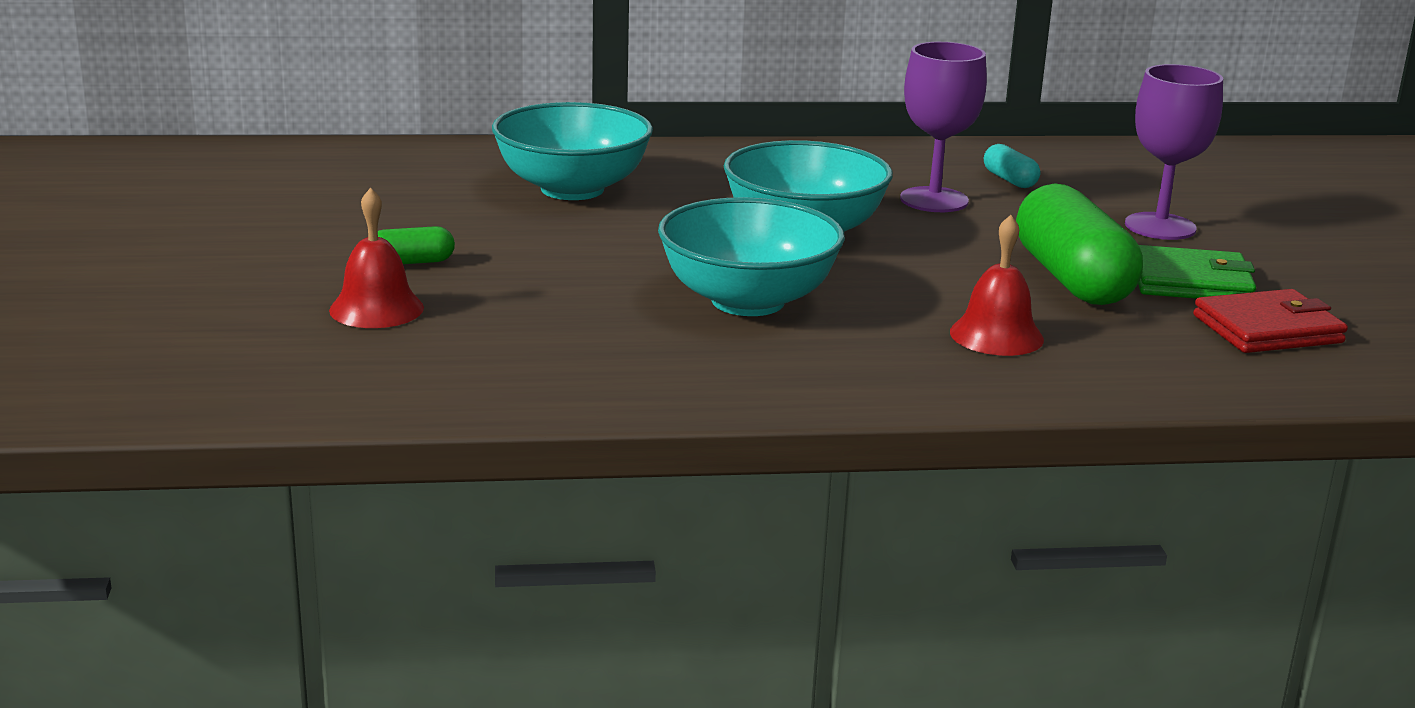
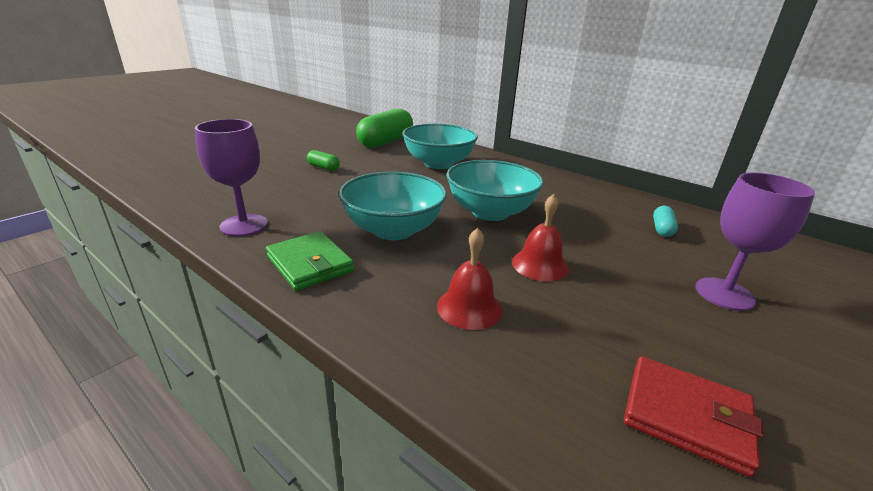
camera: 45 degrees right, 5 degrees up
red bell [329,188,424,328] -> red bell moved to [512,194,569,281]
purple goblet [900,42,987,212] -> purple goblet moved to [195,119,268,236]
green capsule [1016,183,1143,305] -> green capsule moved to [356,109,413,148]
green wallet [1138,245,1256,299] -> green wallet moved to [266,231,354,291]

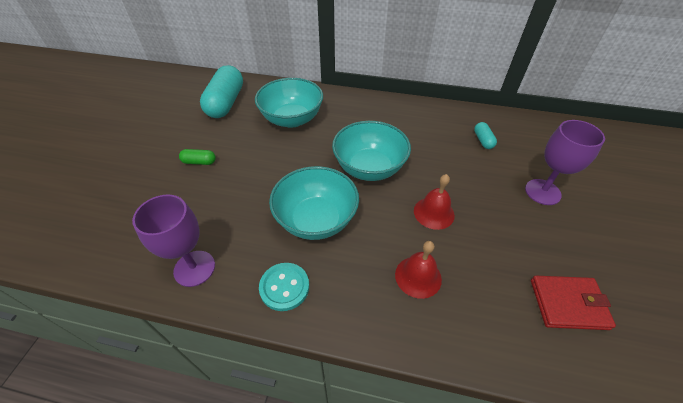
camera: 25 degrees left, 20 degrees up
green wallet [266,231,354,291] -> turquoise button [259,263,309,311]
green capsule [356,109,413,148] -> turquoise capsule [200,65,243,118]

